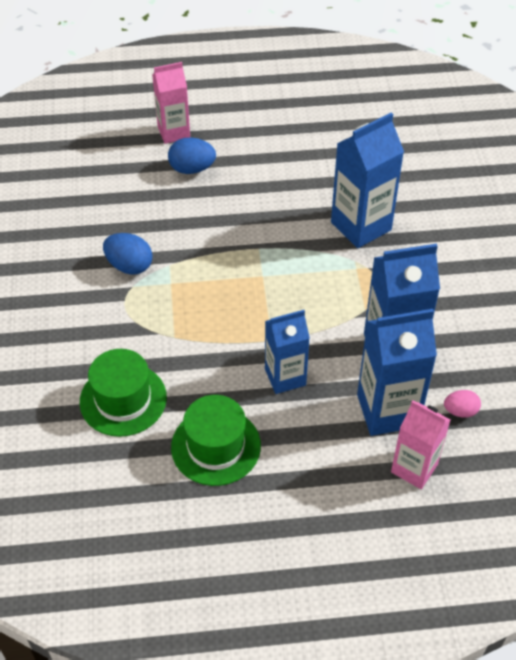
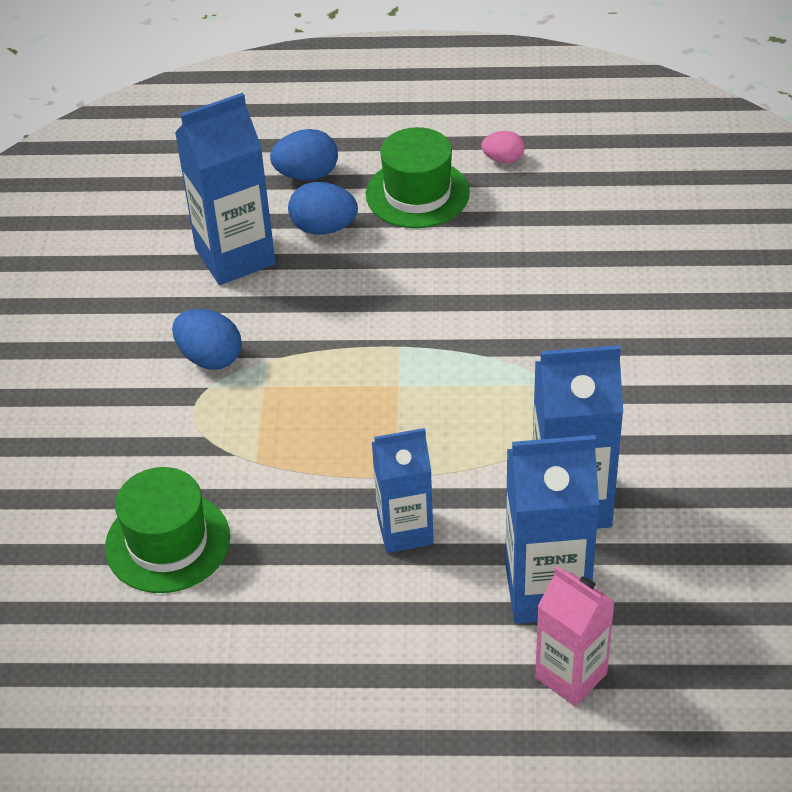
camera: 10 degrees right, 5 degrees down
pink carton [152,62,190,144] -> blue egg [270,129,338,181]
green hat [171,395,261,486] -> green hat moved to [366,127,470,228]
blue carton [331,112,404,248] -> blue carton moved to [175,93,276,285]
pink egg [444,390,481,417] -> pink egg moved to [481,131,525,163]

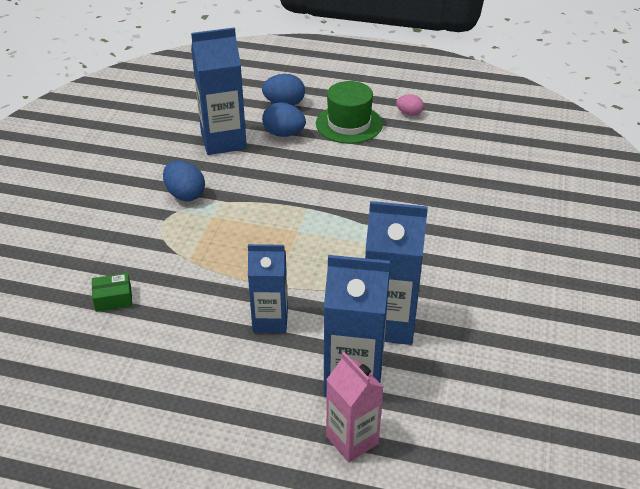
camera: 10 degrees right, 5 degrees down
green hat [105,467,230,593] -> green box [92,273,132,312]

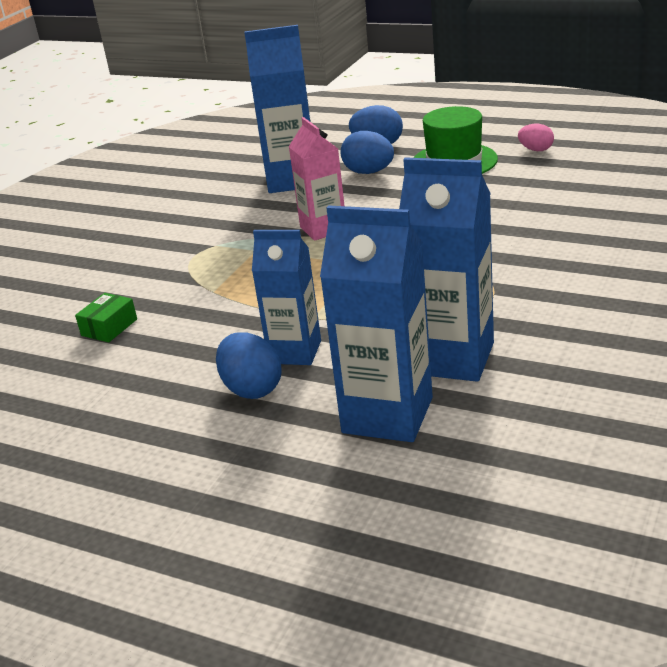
camera: 15 degrees right, 10 degrees down
green box [92,273,132,312] -> green box turned 60 degrees counterclockwise [75,293,137,342]
blue egg [163,161,205,201] -> blue egg moved to [216,332,282,399]
pink carton [326,352,384,462] -> pink carton moved to [289,117,345,241]

